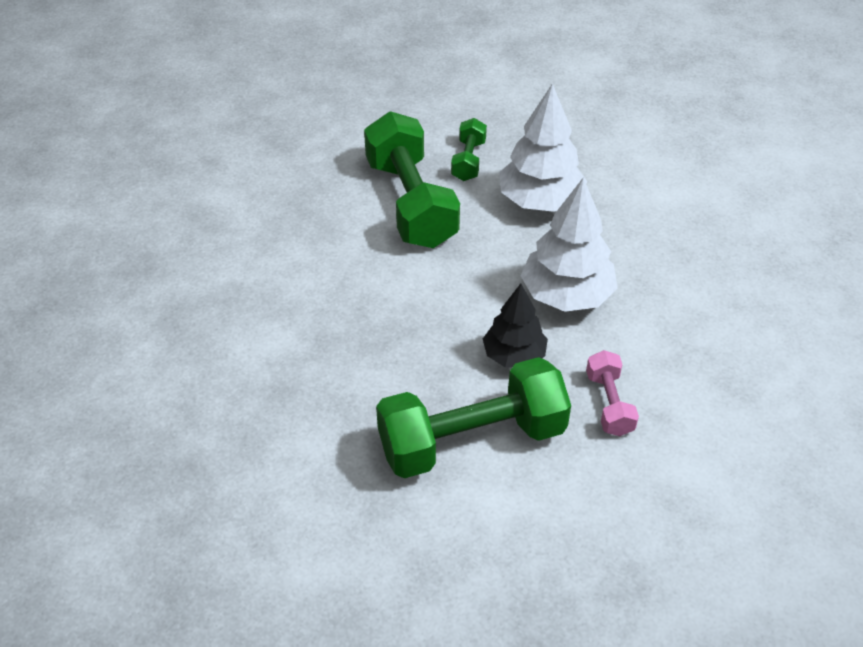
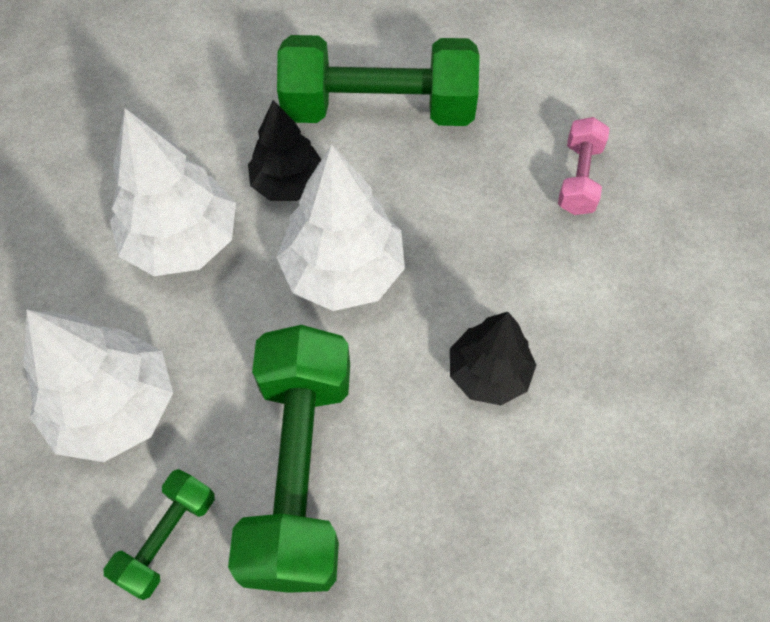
camera: 160 degrees left, 15 degrees up
pink dumbbell [586,350,639,436] -> pink dumbbell moved to [558,117,610,215]
none -> white tree [276,144,405,311]
none -> black tree [450,312,536,405]

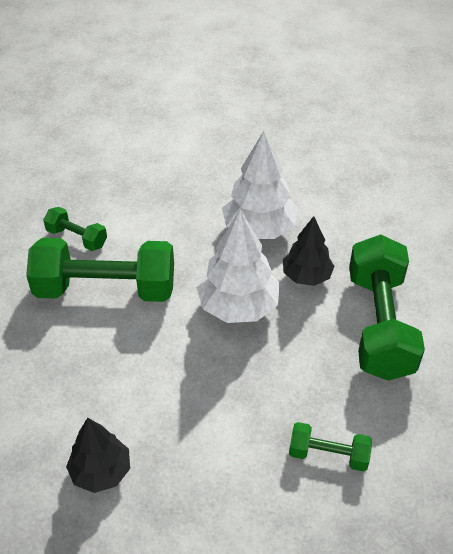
camera: 90 degrees right, 15 degrees down
white tree [24,310,173,462] -> none
black tree [450,312,536,405] -> black tree moved to [66,418,130,493]
pink dumbbell [558,117,610,215] -> green dumbbell [289,422,372,472]

